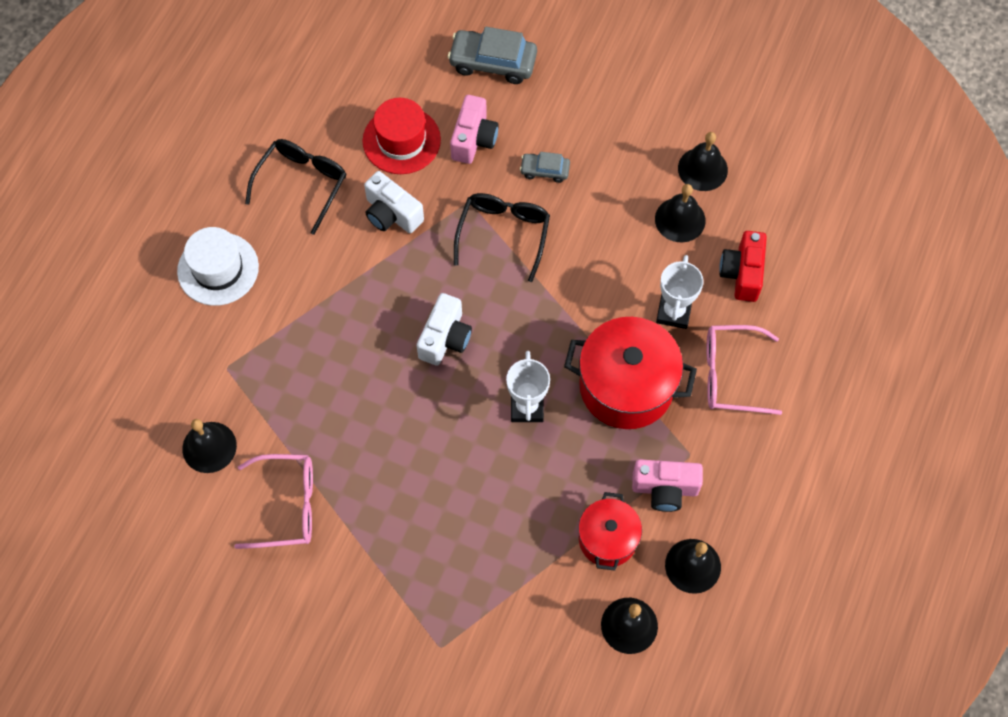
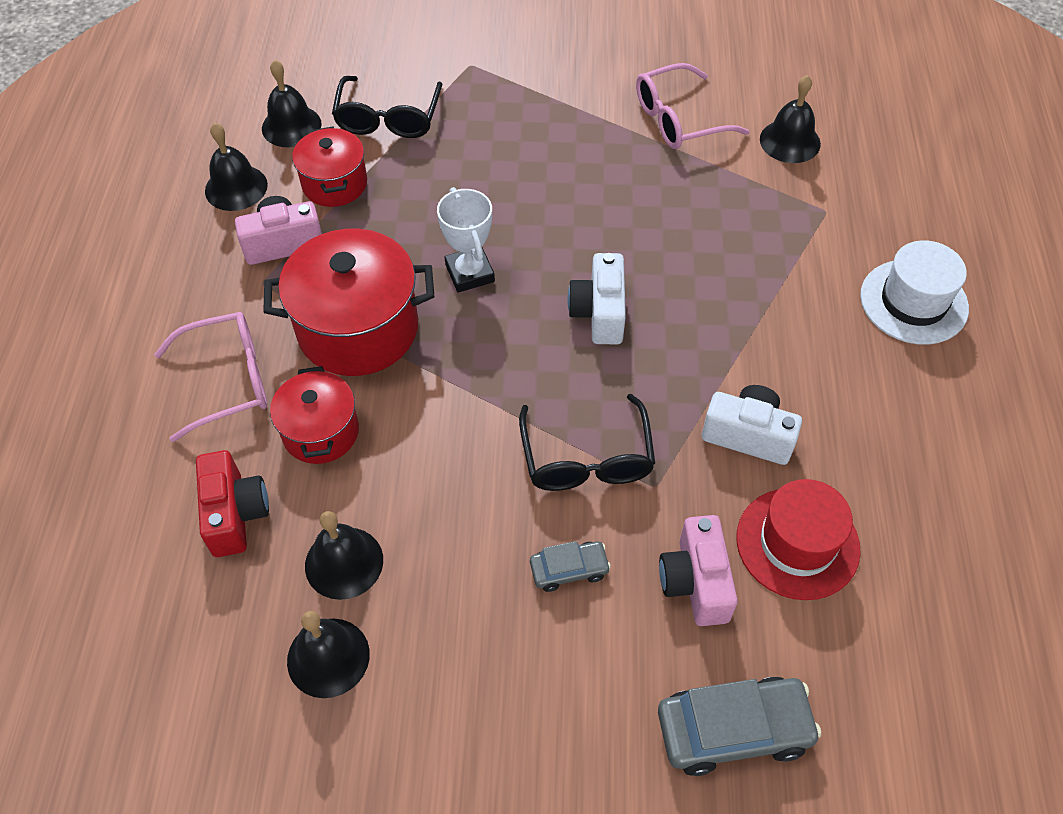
camera: 160 degrees right, 10 degrees down
black glasses [245,139,346,235] -> black glasses moved to [332,76,442,138]
white trophy [656,255,704,329] -> red pot [270,366,359,464]

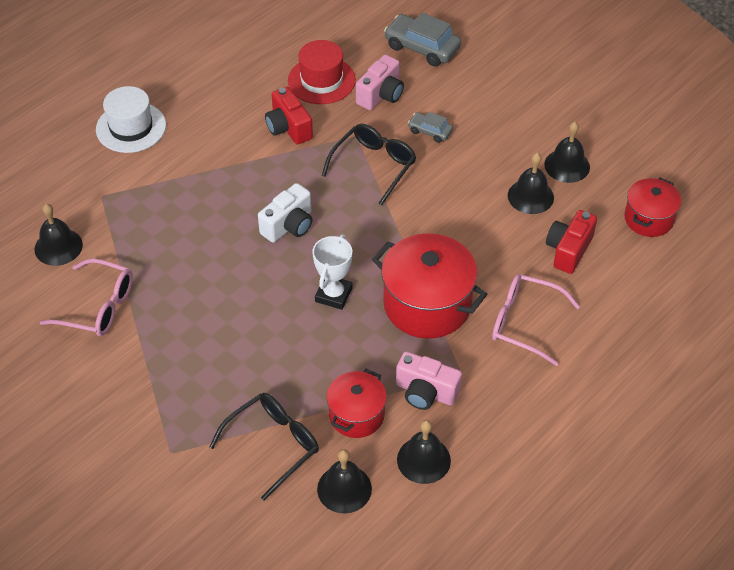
camera: 140 degrees left, 5 degrees down
red pot [270,366,359,464] -> red pot moved to [624,177,681,237]
white camera [702,385,802,465] -> red camera [265,87,313,145]

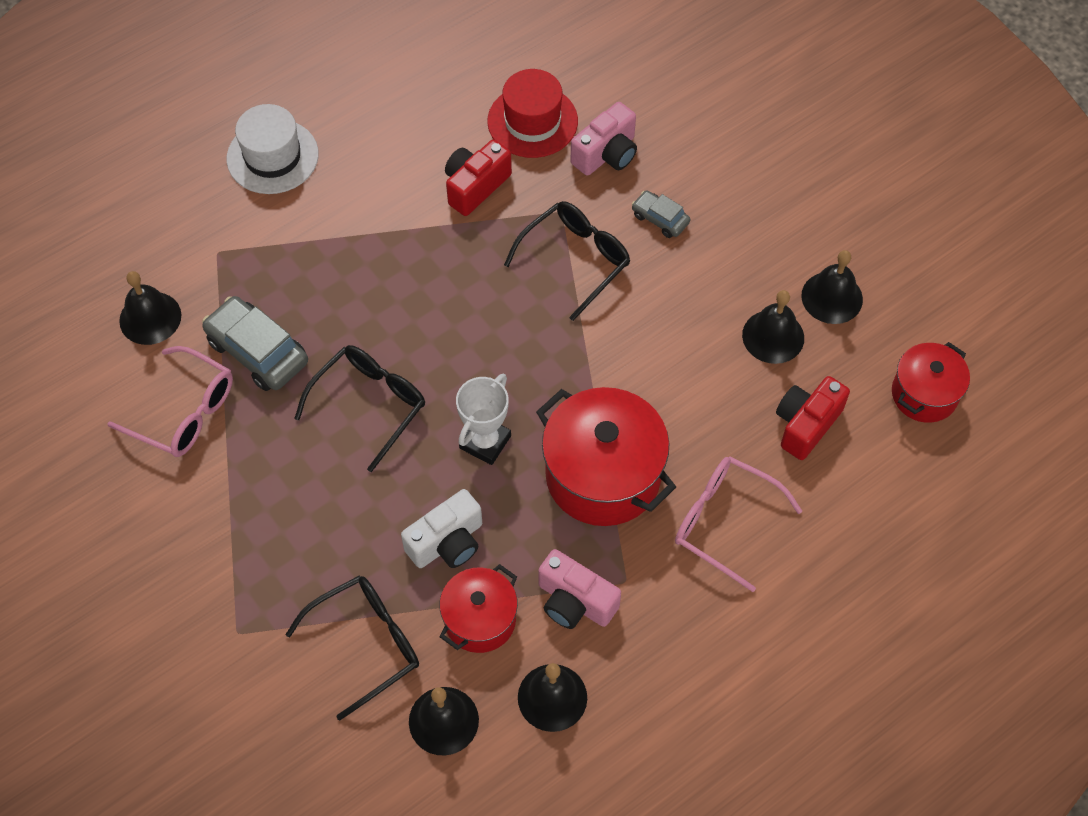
camera: 10 degrees right, 10 degrees up
white camera [258,183,312,243] -> white camera moved to [401,489,482,568]
red camera [265,87,313,145] -> red camera turned 60 degrees clockwise [445,140,512,216]
grey car [384,13,461,67] -> grey car moved to [202,296,308,391]
none -> black glasses [294,345,425,472]

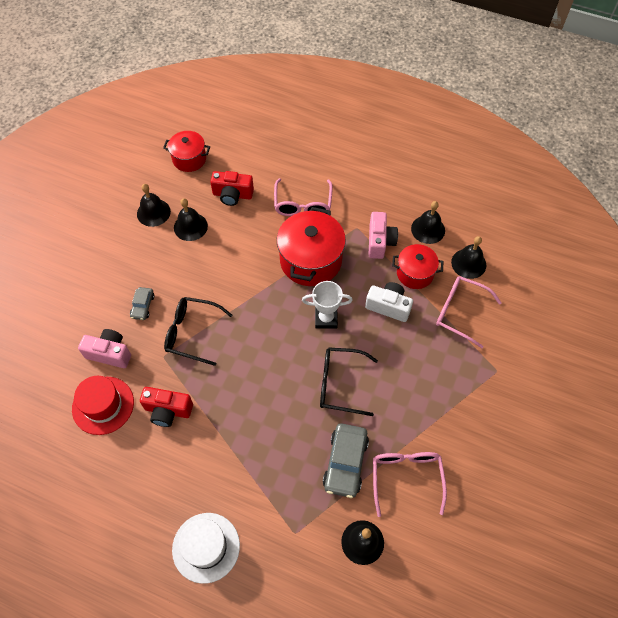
camera: 120 degrees left, 0 degrees up
black glasses [285,576,419,720] -> pink glasses [436,276,502,348]

